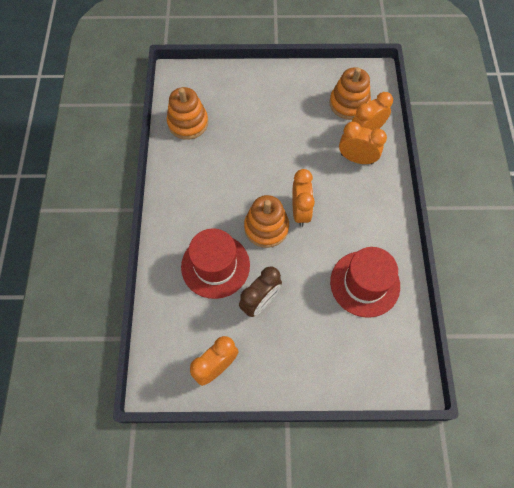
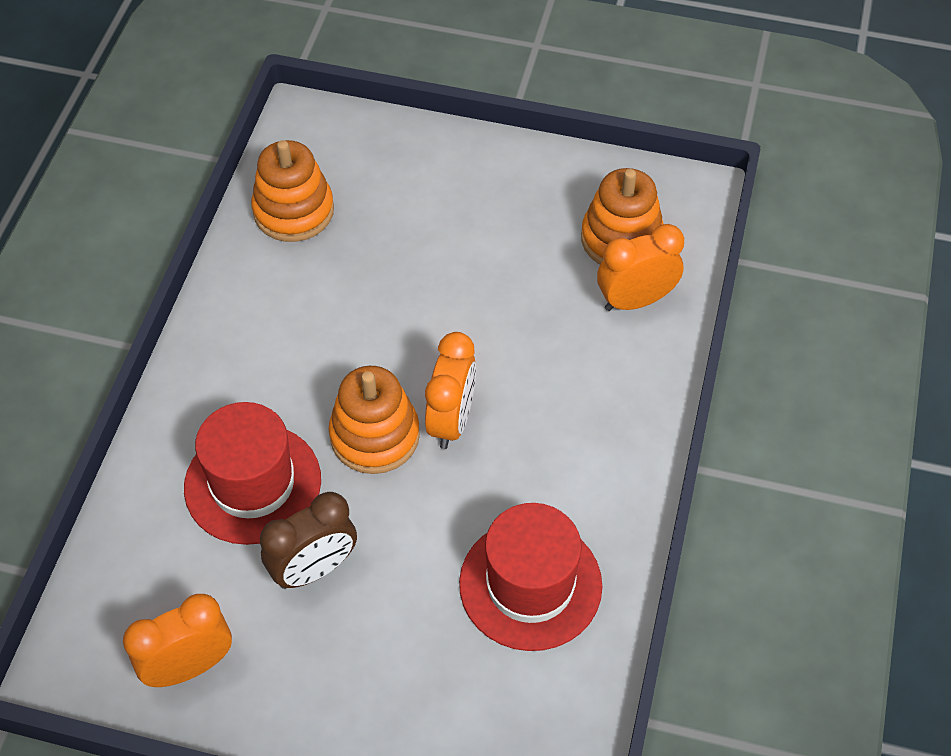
camera: 15 degrees right, 10 degrees down
orange clock [339,122,387,164] -> none

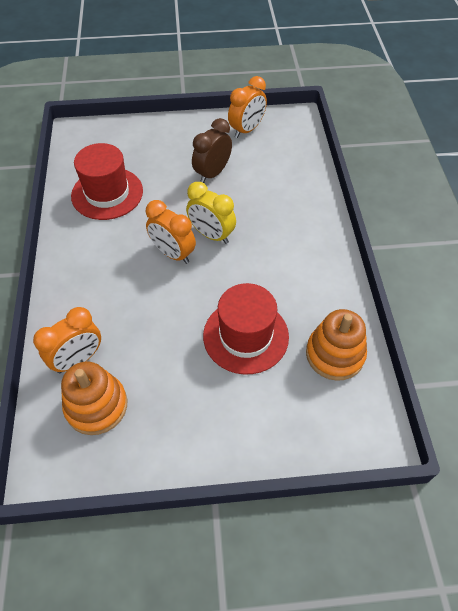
camera: 160 degrees right, 0 degrees up
red hat [184,402,321,545] -> red hat moved to [203,283,289,375]
orange stacking toy [329,366,420,474] -> yellow clock [186,182,236,244]
orange clock [425,332,476,449] -> orange clock turned 45 degrees counterclockwise [146,200,196,264]

